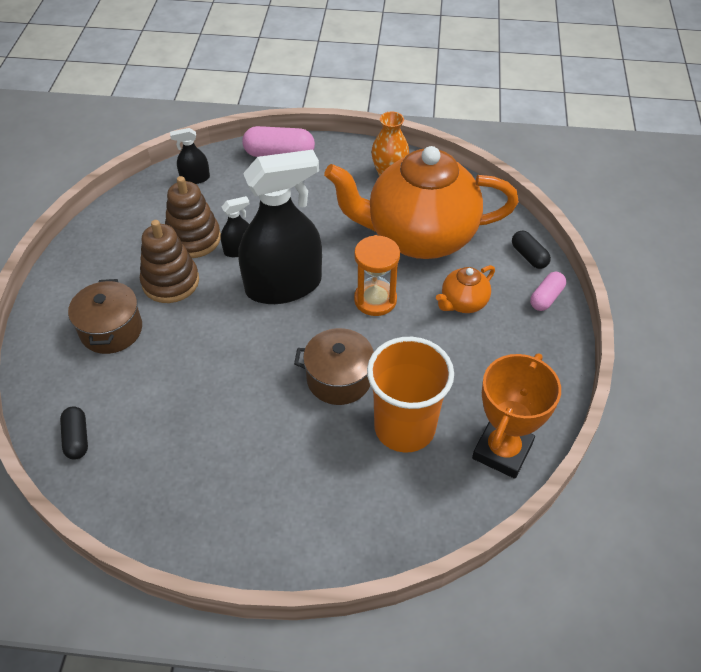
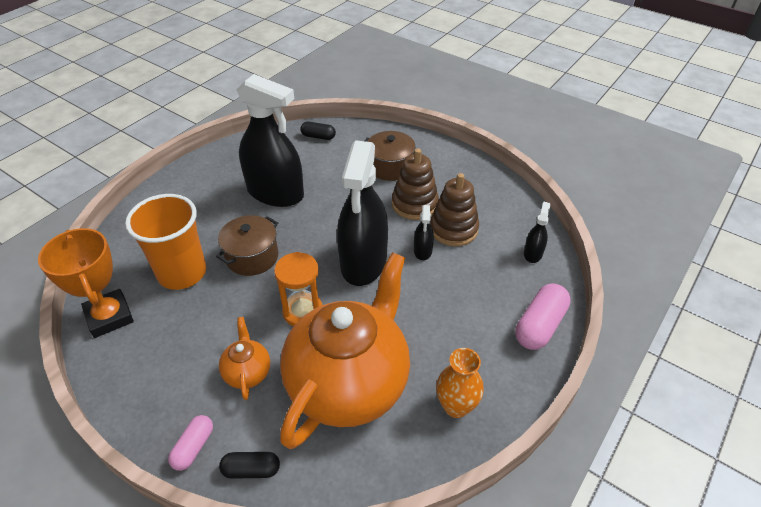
camera: 120 degrees right, 5 degrees down
pink capsule [530,272,566,311] -> pink capsule turned 45 degrees clockwise [168,415,213,471]
none -> black spray bottle [237,74,304,207]

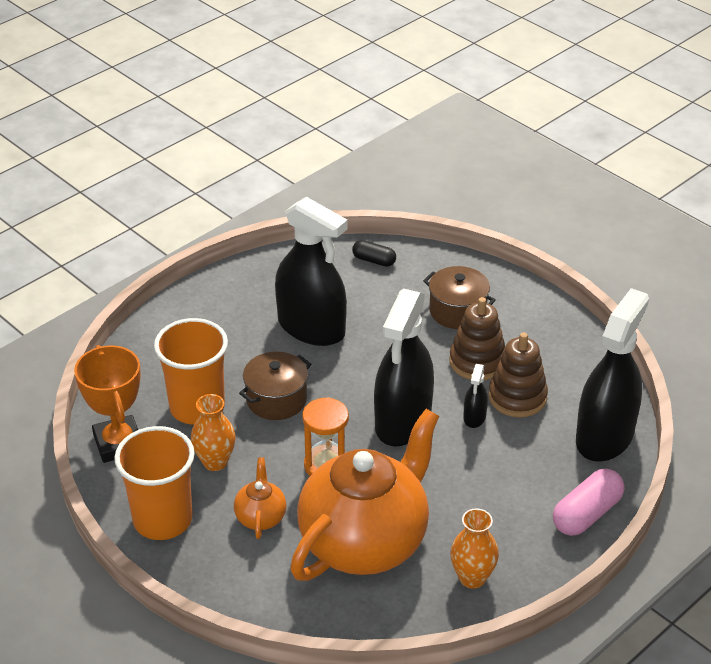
camera: 10 degrees right, 5 degrees down
pink capsule [168,415,213,471] -> none
black capsule [219,452,280,479] -> none
black spray bottle [524,202,551,263] -> black spray bottle [576,288,649,462], size x2.37
none -> orange cup [114,426,195,540]
none -> orange vase [191,394,236,471]

